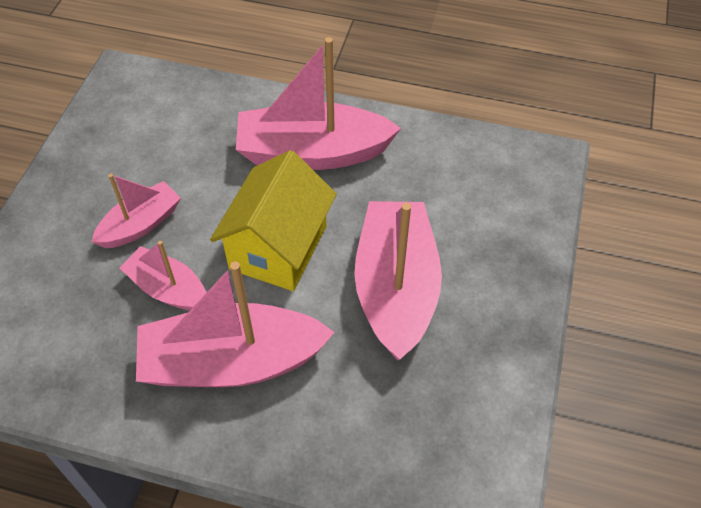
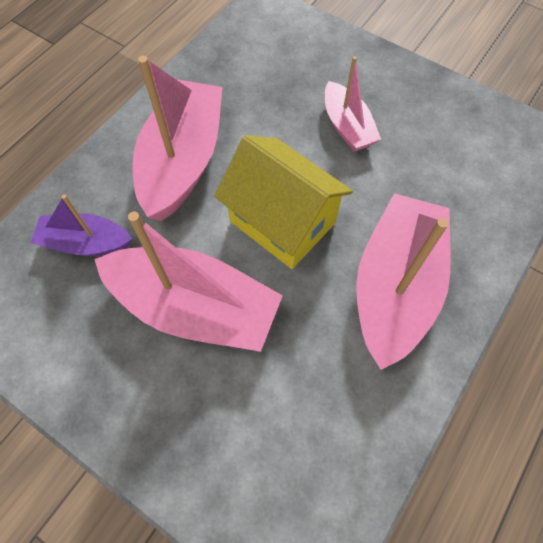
camera: 110 degrees right, 10 degrees up
pink boat [119,241,207,311] -> none
none -> purple boat [30,194,132,256]

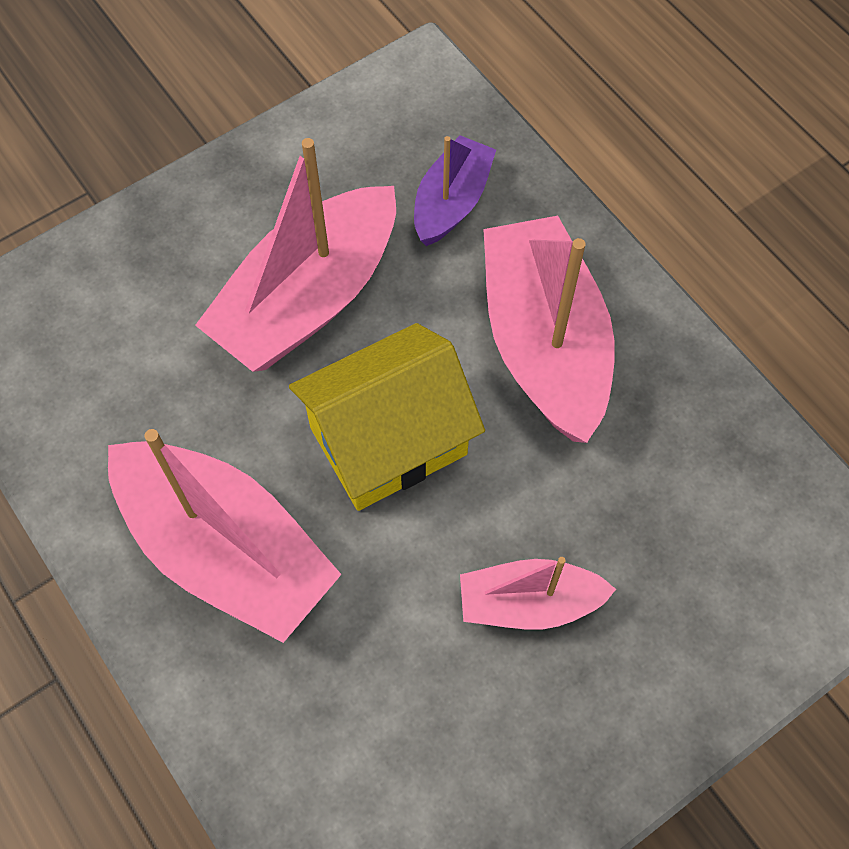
camera: 110 degrees right, 0 degrees up
pink boat [132,56,223,221] -> pink boat turned 135 degrees counterclockwise [483,216,614,443]

